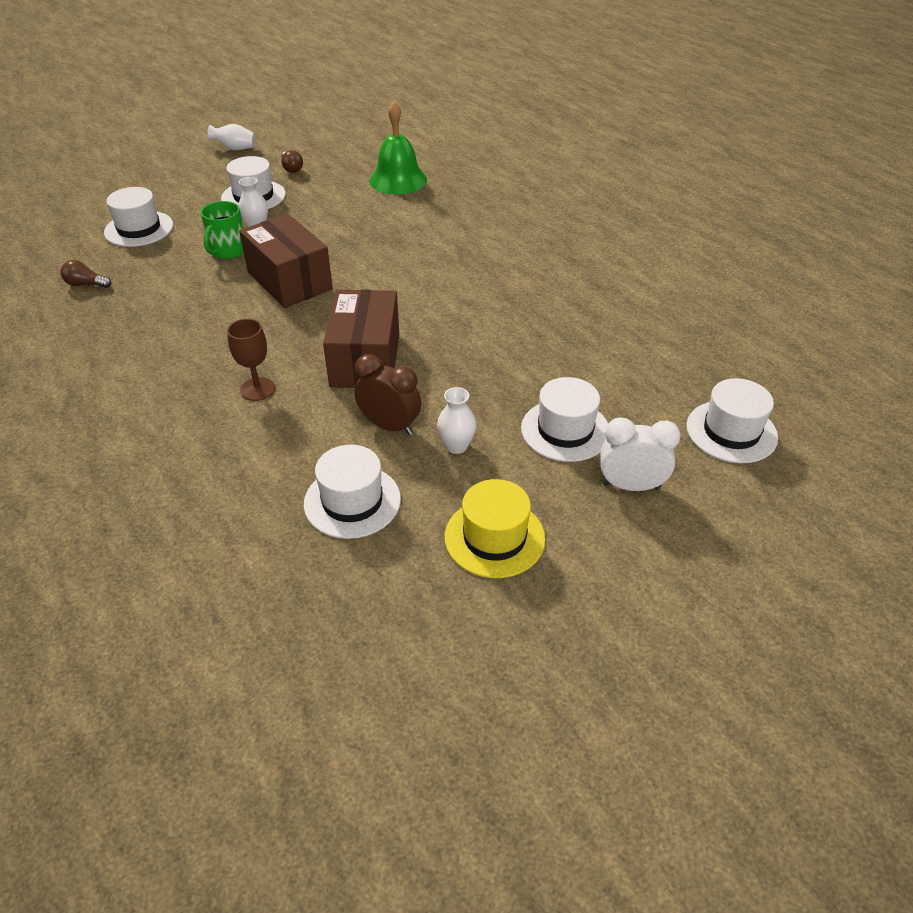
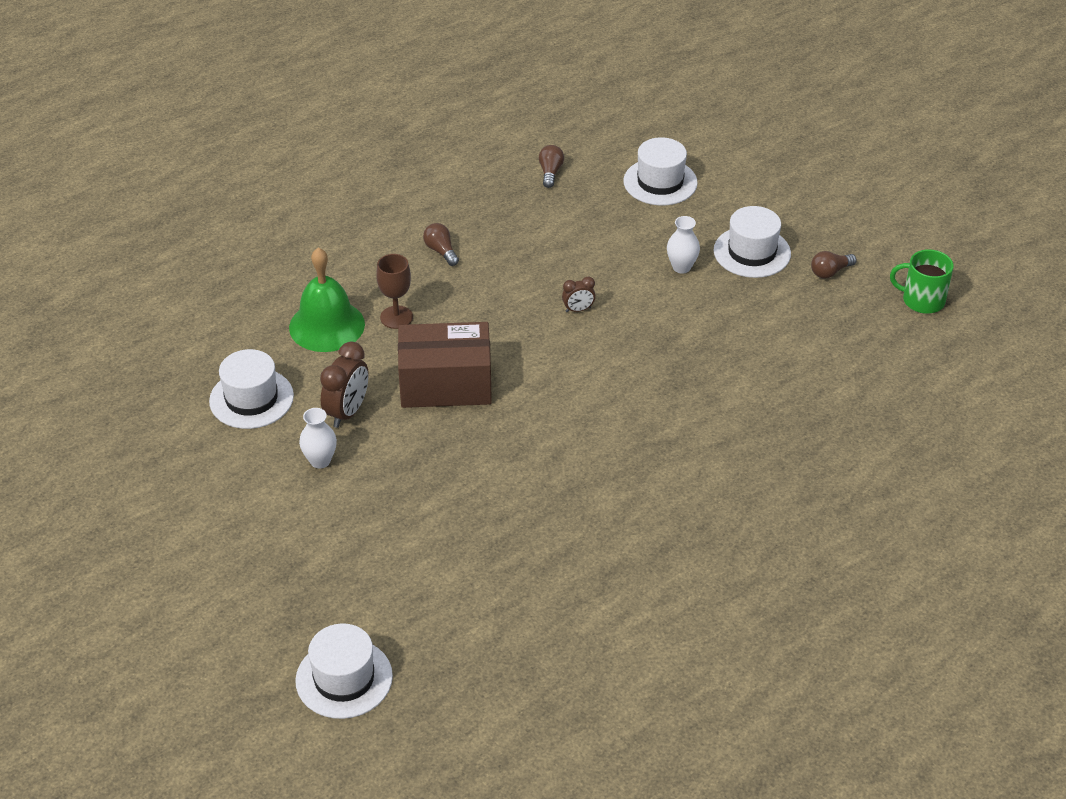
camera: 85 degrees right, 0 degrees up
green mug [201,201,244,259] -> green mug moved to [890,249,954,314]
white vase [207,124,255,150] -> none
brown box [239,214,333,308] -> brown clock [562,277,596,313]
green bell [369,101,427,195] -> green bell moved to [289,247,365,352]
yellow hat [445,479,545,578] -> none
white hat [521,377,608,462] -> none
white clock [600,417,681,491] -> none
none -> brown light bulb [423,223,459,266]

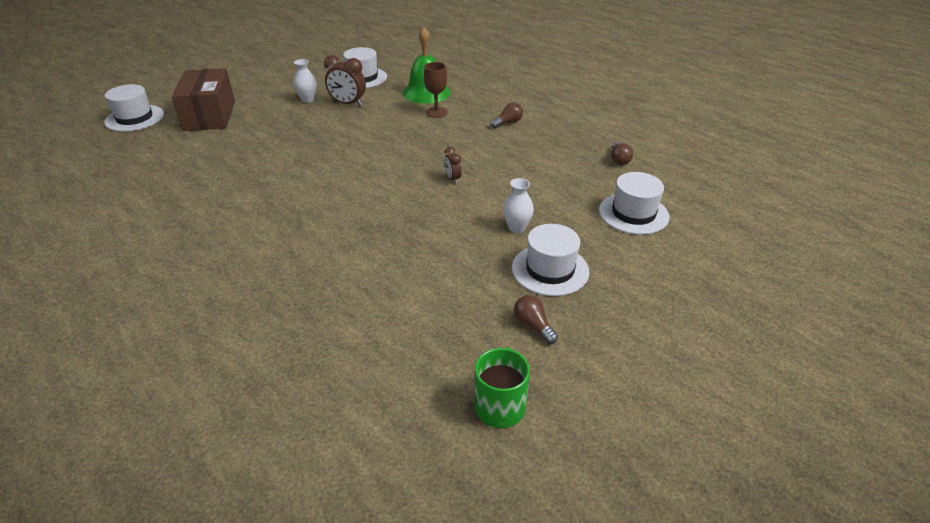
camera: 85 degrees right, 5 degrees down
brown box [398,322,492,408] -> brown box moved to [172,68,235,131]
brown light bulb [539,145,564,188] -> brown light bulb turned 90 degrees clockwise [611,142,633,165]

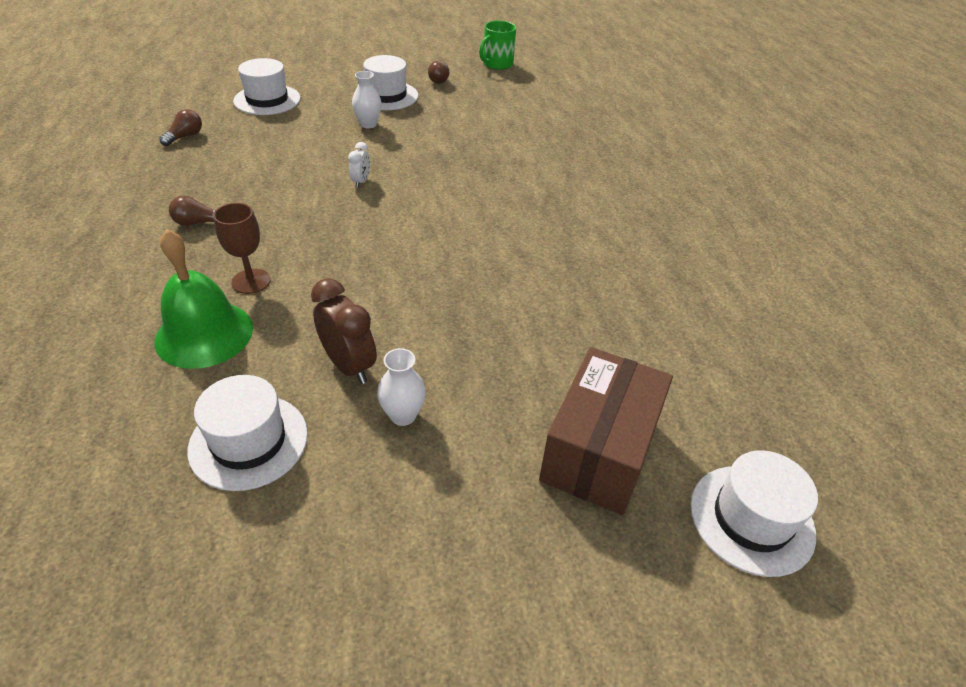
camera: 150 degrees left, 5 degrees up
brown clock [444,147,462,184] -> white clock [348,142,370,188]

